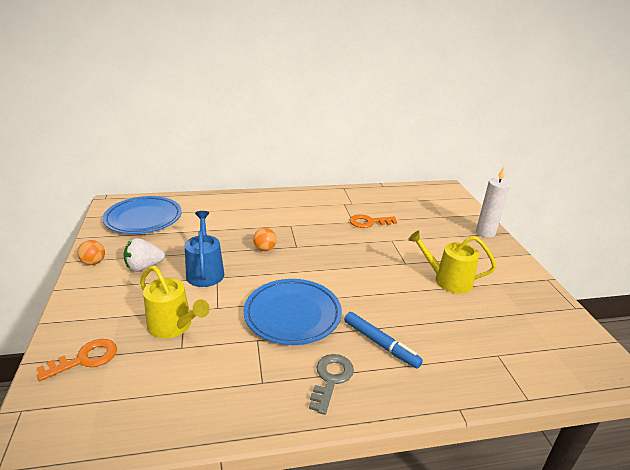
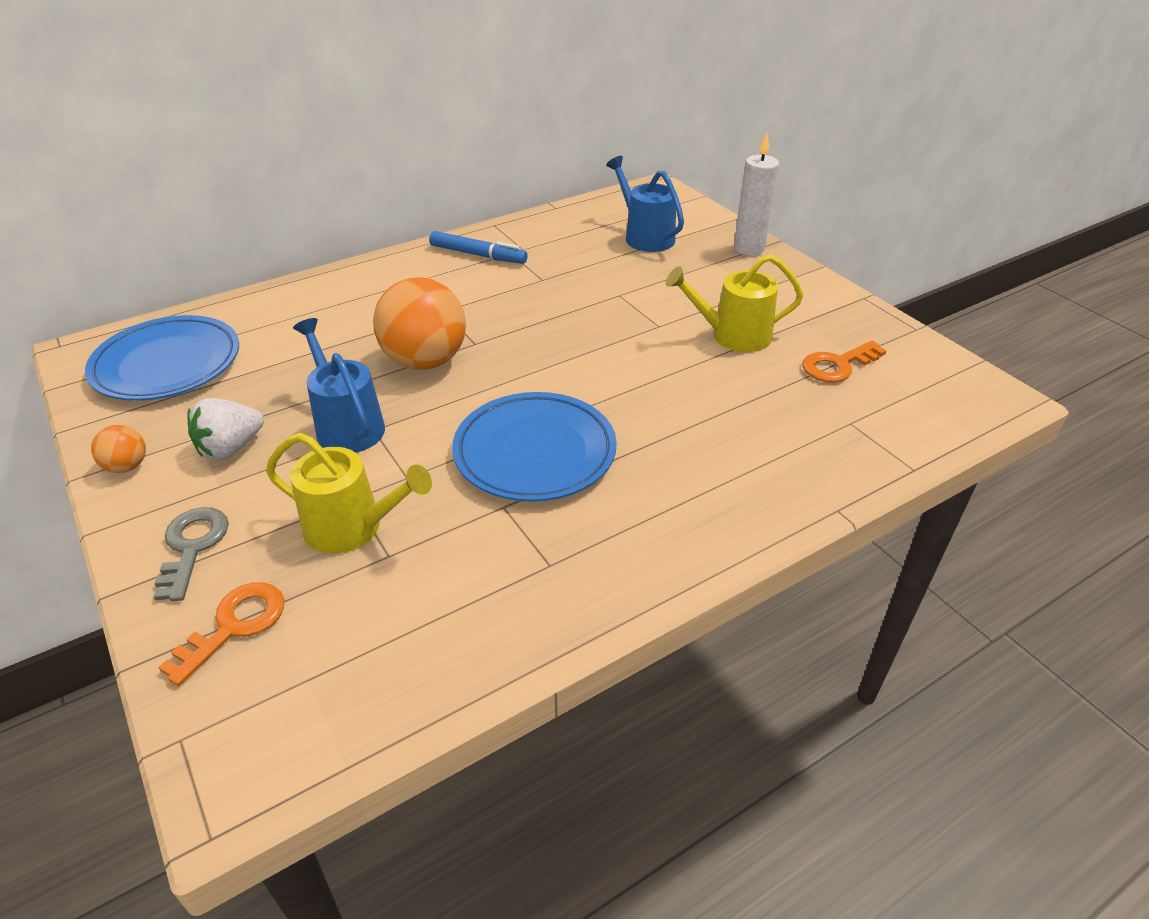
camera: 20 degrees left, 10 degrees up
orange ball [253,228,277,251] -> orange ball [373,277,466,370], size x2.16
grey key [309,354,354,415] -> grey key moved to [153,507,229,601]
blue marker [344,312,423,369] -> blue marker moved to [429,231,528,264]
orange key [350,214,397,228] -> orange key moved to [802,341,886,383]
none -> blue watering can [606,156,684,252]

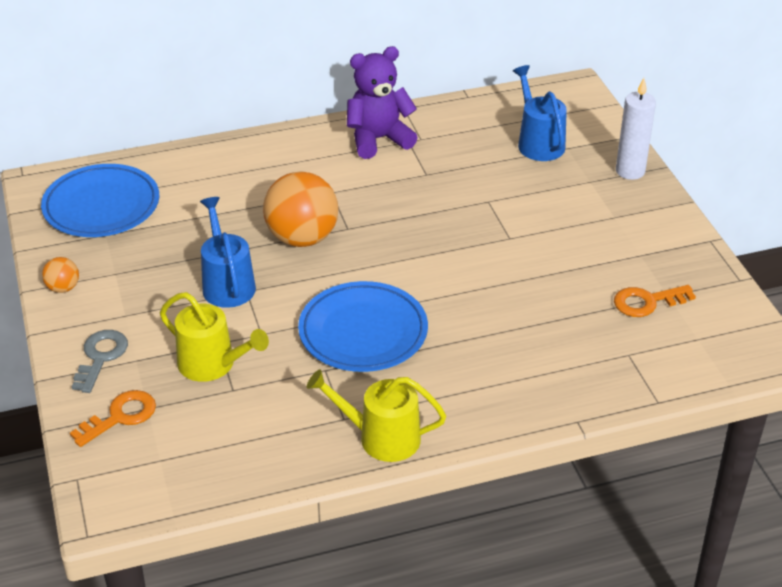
camera: 15 degrees right, 0 degrees up
white strawberry [187,398,264,460] -> none
blue marker [429,231,528,264] -> purple teddy bear [347,46,418,159]
yellow watering can [666,254,804,352] -> yellow watering can moved to [307,369,446,462]

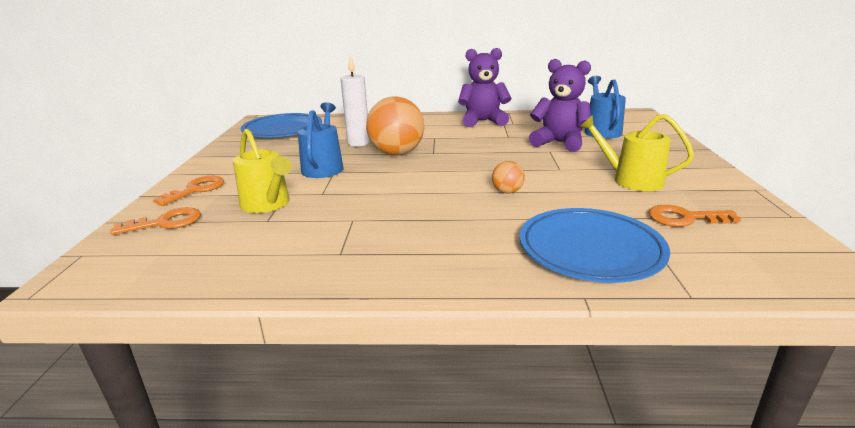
camera: 20 degrees right, 15 degrees down
orange ball [42,257,79,293] -> orange ball moved to [492,161,525,193]
grey key [72,330,128,393] -> orange key [153,176,224,206]
blue plate [298,281,428,372] -> blue plate moved to [520,208,670,283]
yellow watering can [307,369,446,462] -> yellow watering can moved to [580,114,694,191]
white candle [616,78,656,180] -> white candle moved to [341,56,370,147]
none -> purple teddy bear [529,59,591,152]

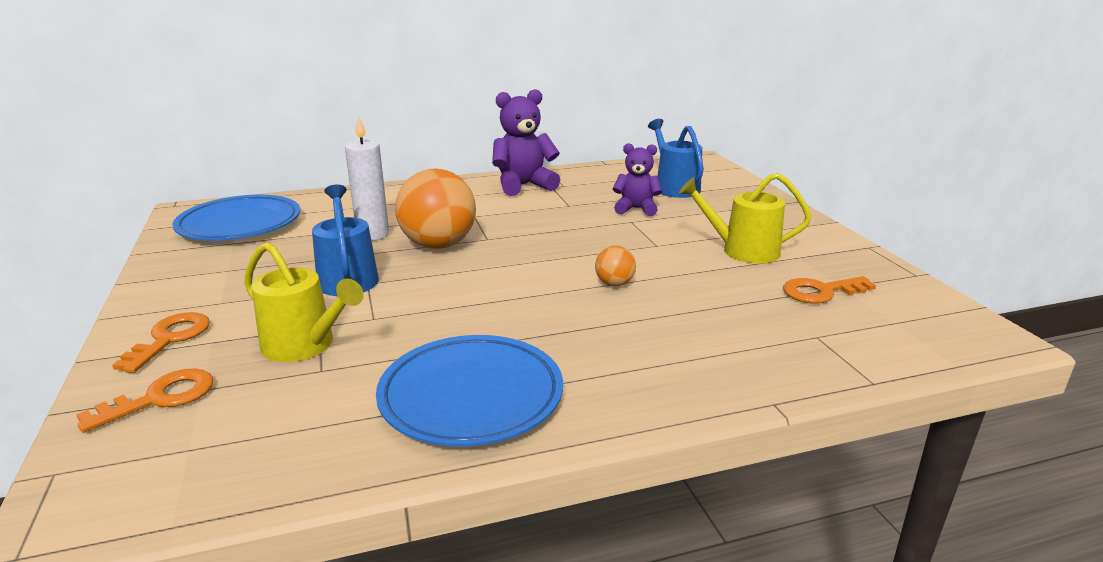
camera: 20 degrees left, 0 degrees up
blue plate [520,208,670,283] -> blue plate moved to [376,335,563,447]
purple teddy bear [529,59,591,152] -> purple teddy bear [613,143,662,216], size x0.65

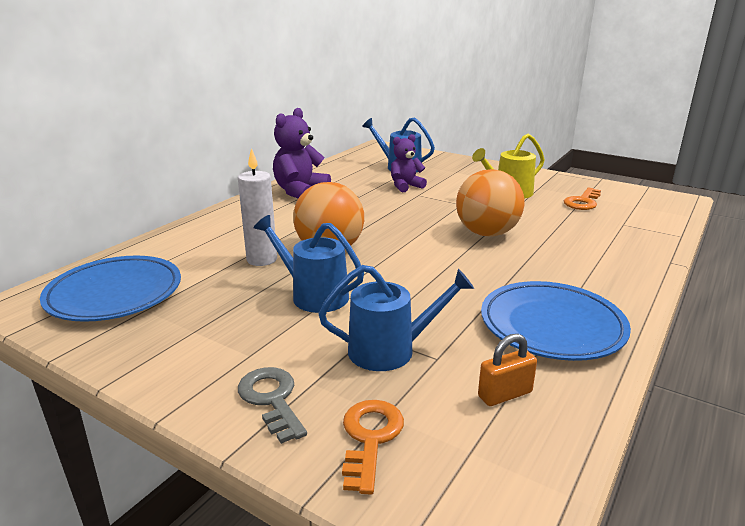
camera: 40 degrees left, 0 degrees up
orange key [112,312,210,373] -> grey key [238,367,307,444]
yellow watering can [244,242,364,362] -> blue watering can [319,265,474,371]
orange ball [595,246,636,286] -> orange ball [456,169,525,237], size x2.16
none -> orange padlock [478,334,537,406]

